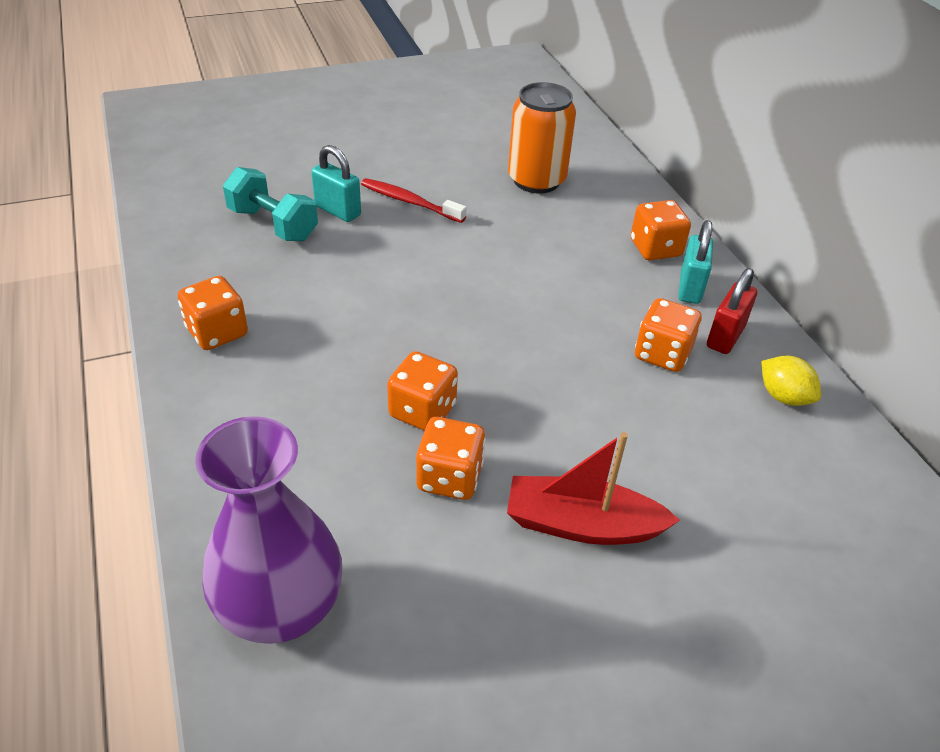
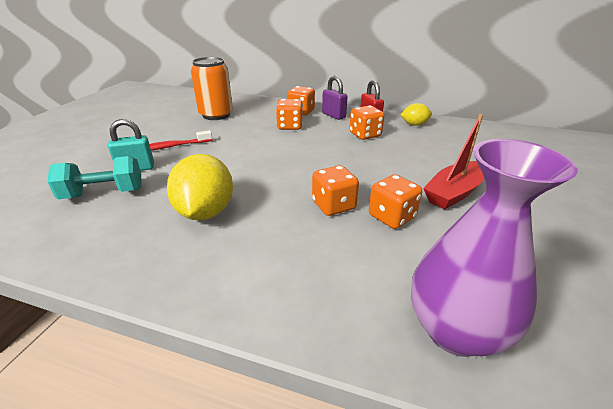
camera: 50 degrees left, 10 degrees down
orange dice [178,276,248,350] -> orange dice moved to [276,99,303,130]
turquoise padlock [678,220,713,304] -> purple padlock [322,76,348,120]
none -> yellow lemon [167,154,233,220]

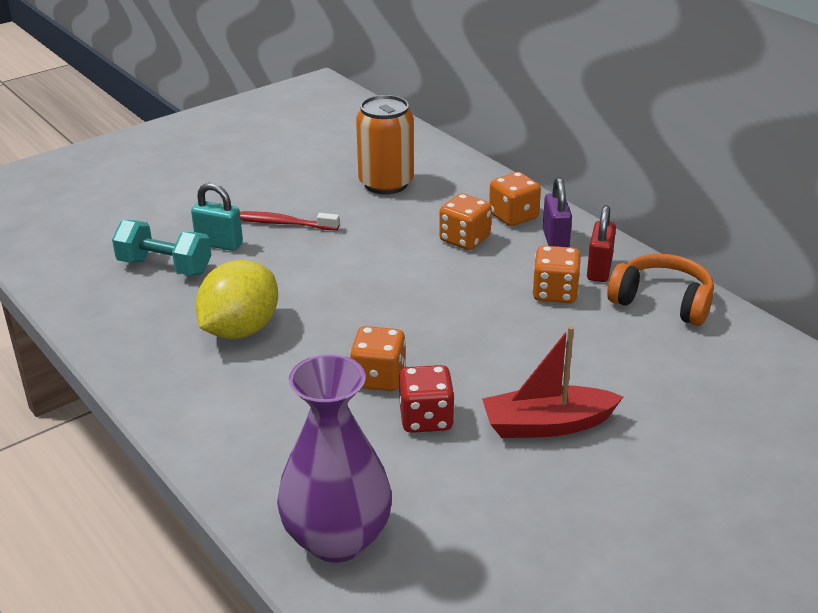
camera: 35 degrees right, 0 degrees up
orange dice [369,174,422,229] -> red dice [399,365,455,433]
yellow lemon [401,103,432,126] -> orange headphones [607,254,714,326]

